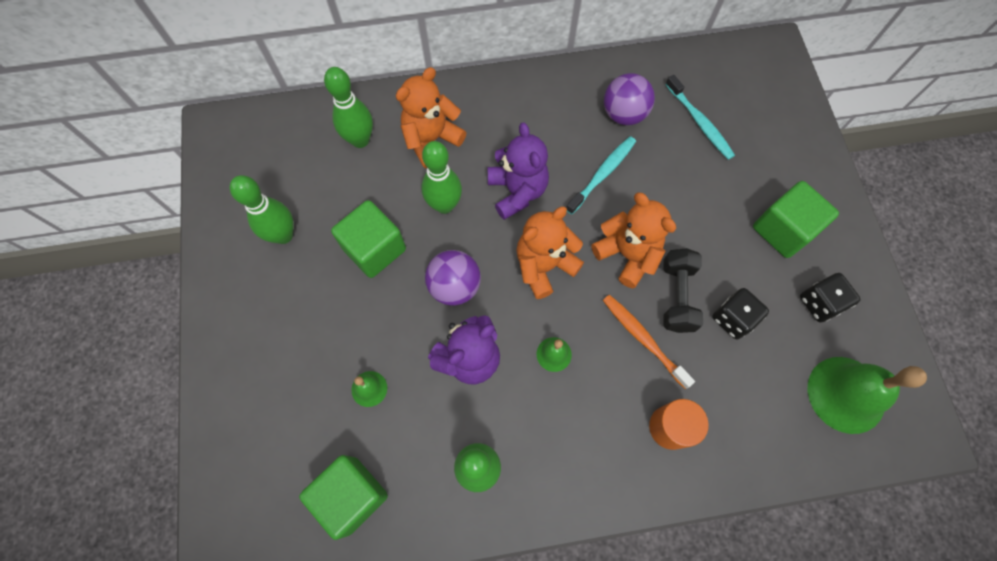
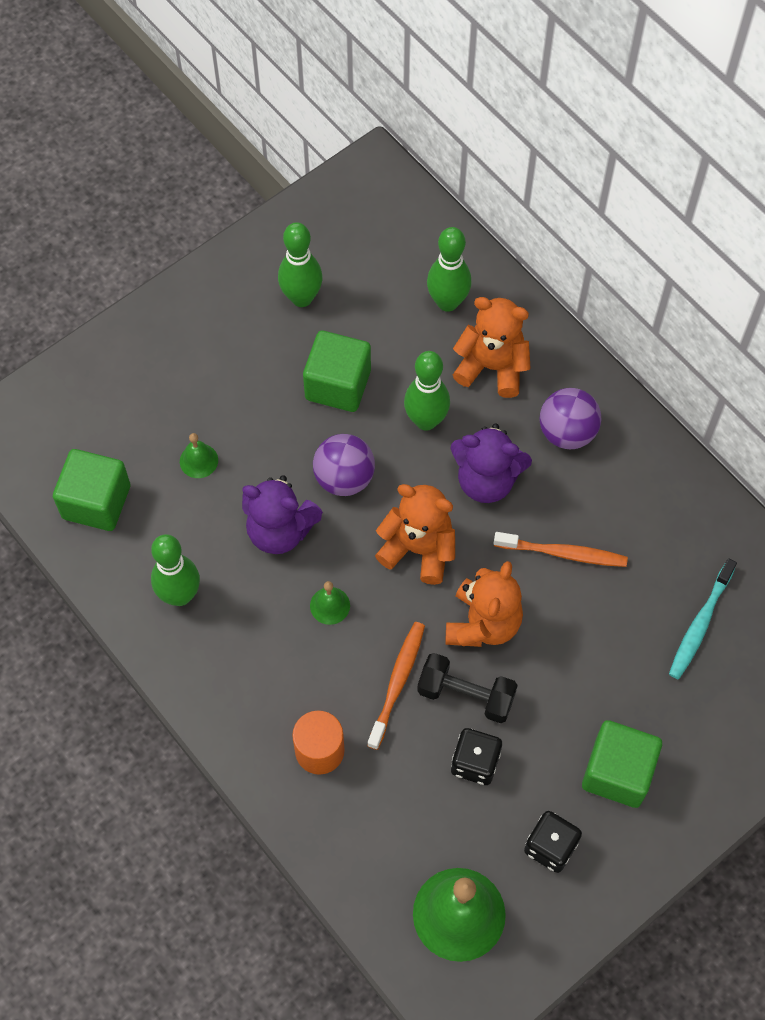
camera: 60 degrees right, 5 degrees down
purple teddy bear [488,122,549,220] -> purple teddy bear turned 60 degrees clockwise [450,424,532,503]
turquoise toothbrush [566,136,636,215] -> orange toothbrush [494,532,628,567]
purple ball [604,73,655,125] -> purple ball moved to [540,388,601,449]
black dumbbell [663,248,703,333] -> black dumbbell turned 45 degrees clockwise [417,653,518,723]

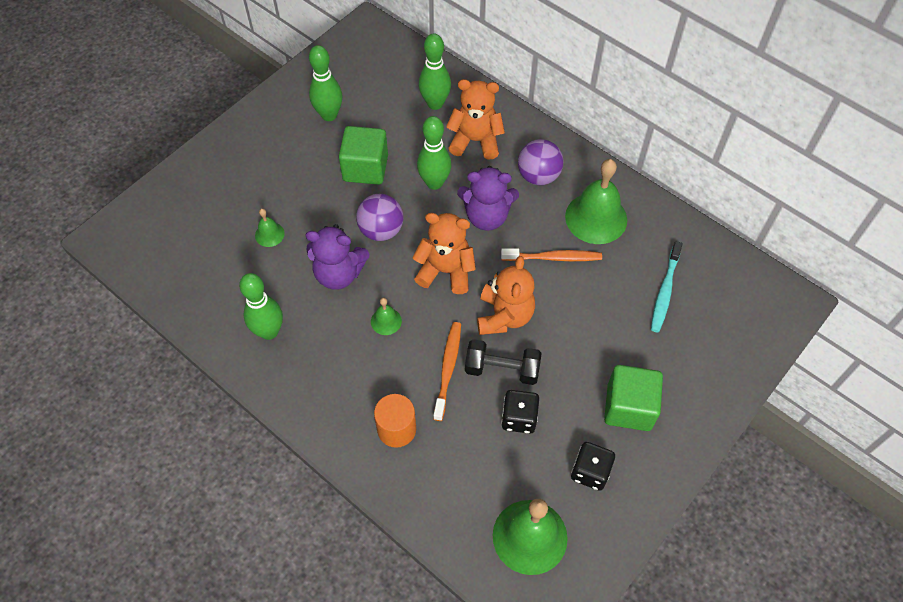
camera: 10 degrees left, 5 degrees down
green cube [53,449,130,531] -> none
none -> green bell [565,159,627,244]

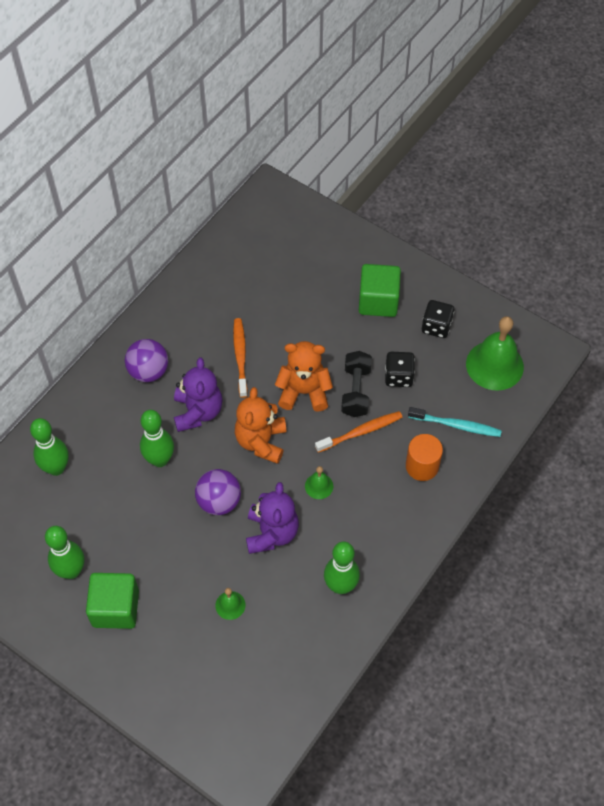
camera: 95 degrees left, 0 degrees up
green cube [339,126,388,185] -> green cube moved to [86,573,139,629]
orange toothbrush [433,322,461,421] -> orange toothbrush turned 150 degrees clockwise [315,411,402,453]
orange teddy bear [446,79,505,160] -> none
green bell [565,159,627,244] -> none
turquoise toothbrush [651,241,683,333] -> turquoise toothbrush moved to [408,407,502,437]

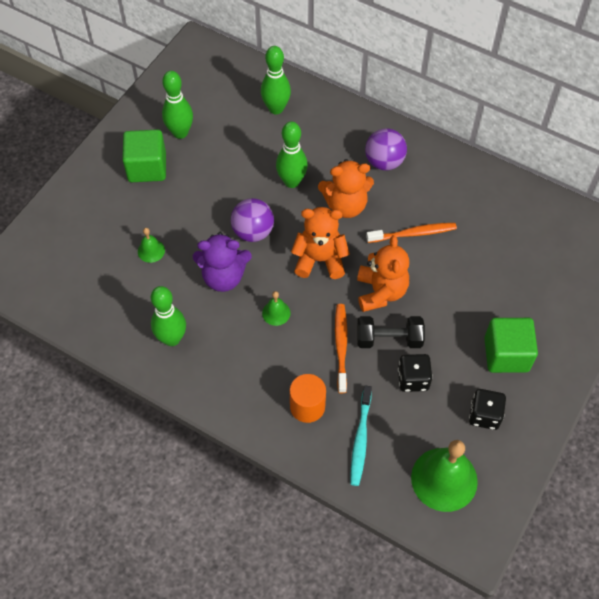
camera: 85 degrees right, 0 degrees up
purple teddy bear [174,358,223,432] -> orange teddy bear [318,159,374,218]
orange toothbrush [315,411,402,453] -> orange toothbrush turned 150 degrees counterclockwise [335,304,347,393]

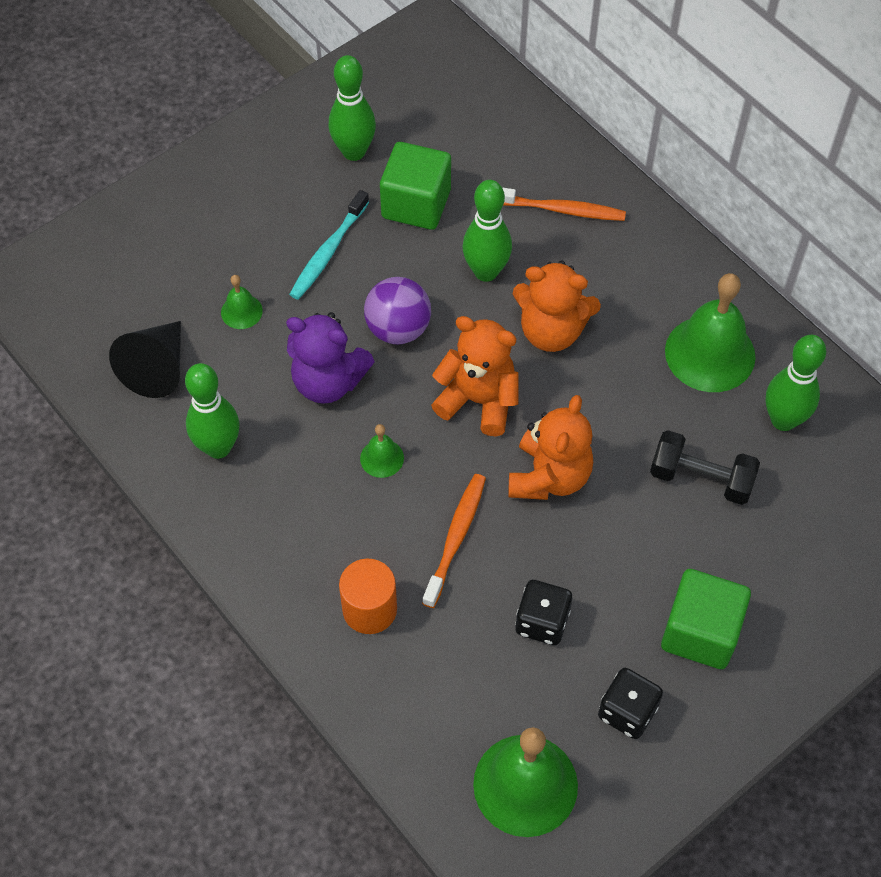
camera: 20 degrees right, 0 degrees up
green cube [122,129,166,182] -> green cube moved to [380,142,451,230]
green bowling pin [261,46,291,115] -> green bowling pin moved to [766,335,826,431]
turquoise toothbrush [350,386,372,486] -> turquoise toothbrush moved to [289,190,369,300]
black dumbbell [357,316,425,348] -> black dumbbell moved to [650,430,760,505]
purple ball [365,128,407,171] -> none
orange toothbrush [366,223,457,243] -> orange toothbrush moved to [503,188,626,221]
none -> black cone [109,321,181,398]
none -> green bell [665,273,756,392]

